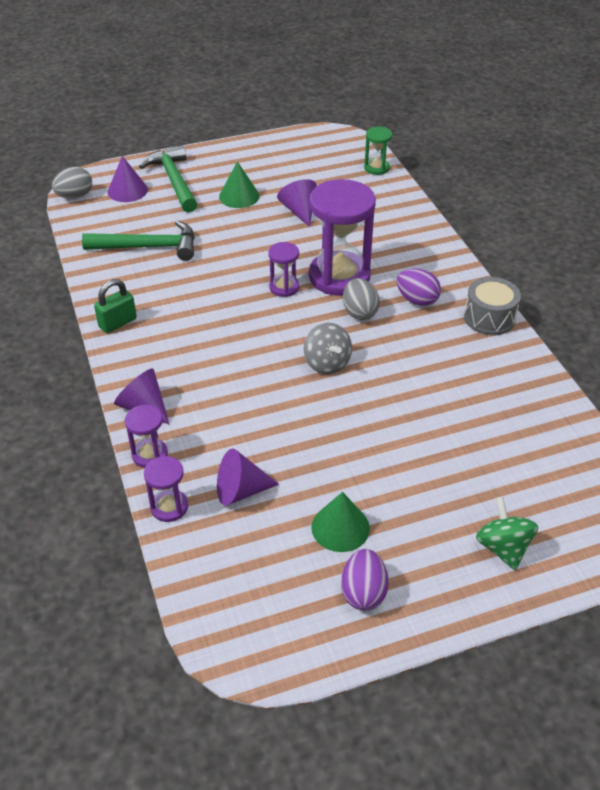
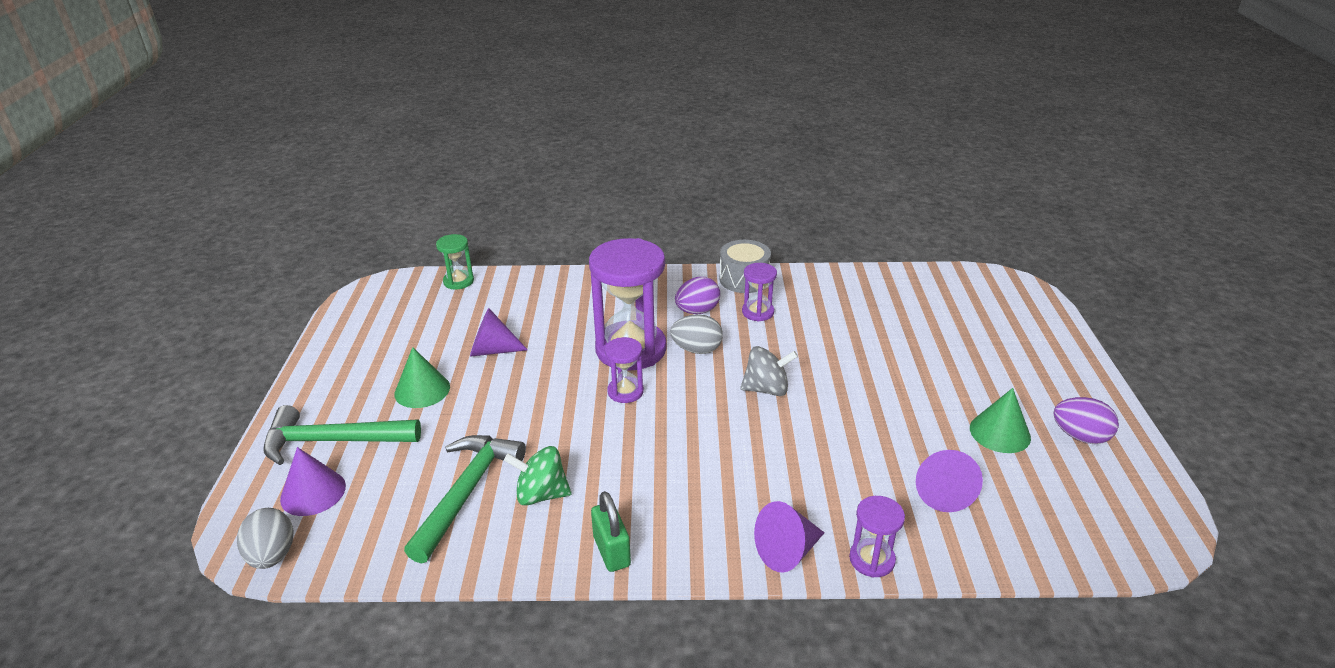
camera: 70 degrees left, 10 degrees down
purple hourglass [144,456,188,522] -> purple hourglass moved to [742,263,777,322]
green spinning top [476,496,538,570] -> green spinning top moved to [504,446,572,506]

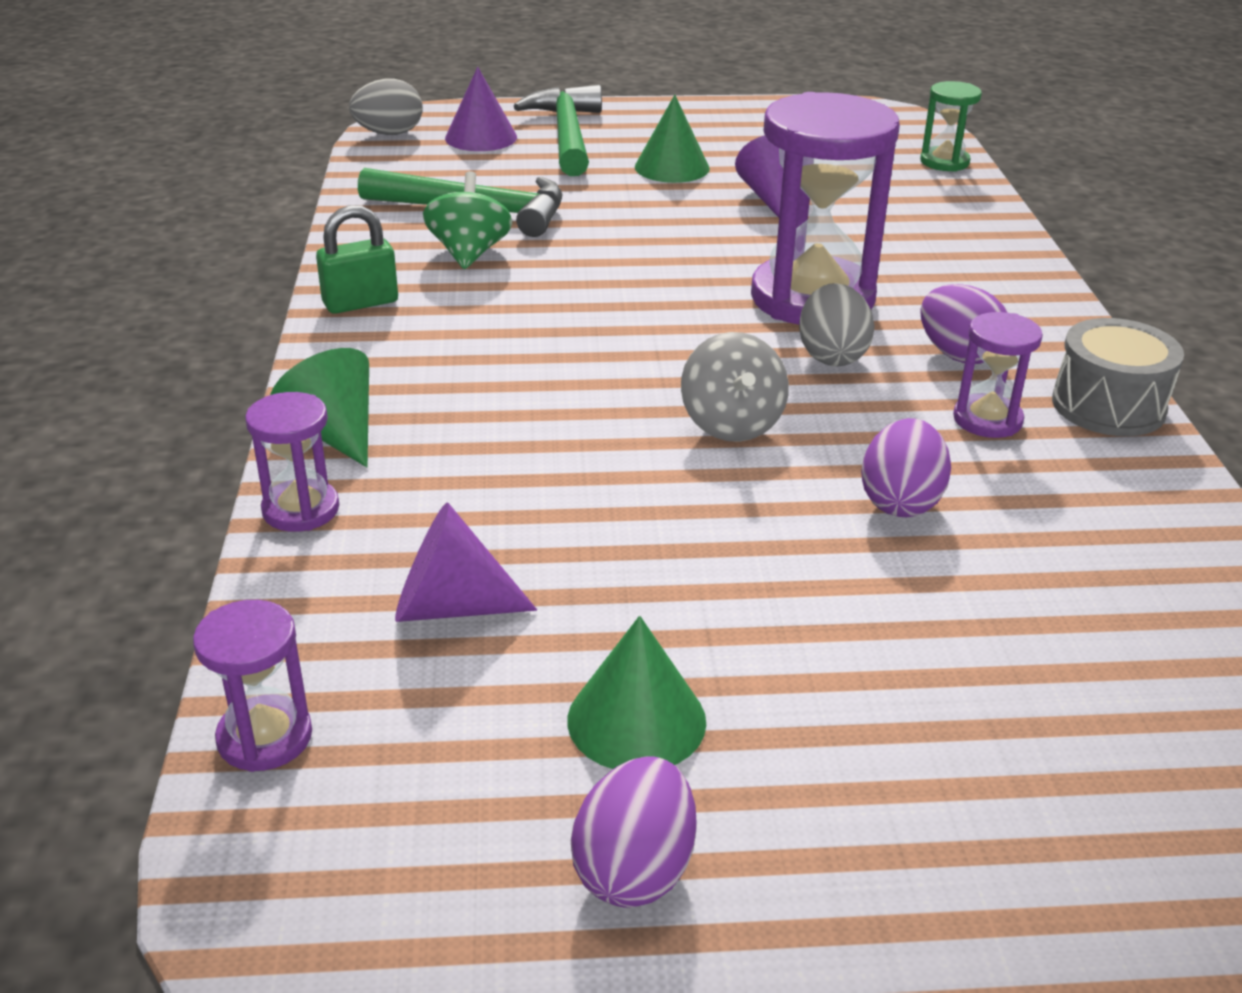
camera: 85 degrees right, 0 degrees up
purple hourglass [605,337,644,403] -> purple hourglass moved to [193,600,312,772]
purple cone [754,501,825,573] -> green cone [270,348,369,467]
none -> purple egg [861,418,951,517]

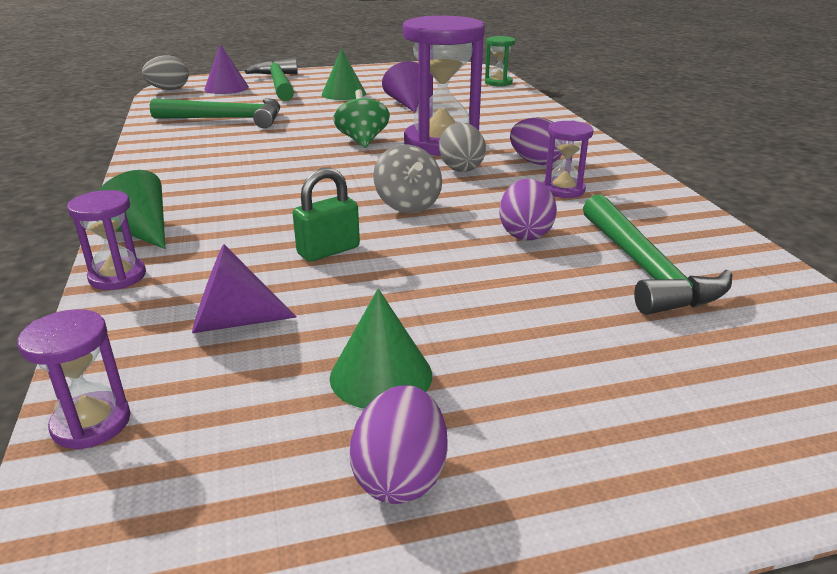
camera: 10 degrees left, 5 degrees down
green padlock [316,205,398,314] -> green padlock moved to [293,168,360,262]
green spinning top [423,171,512,269] -> green spinning top moved to [333,90,390,148]
grey drum [1052,318,1184,436] -> none
none -> green hammer [583,194,732,315]

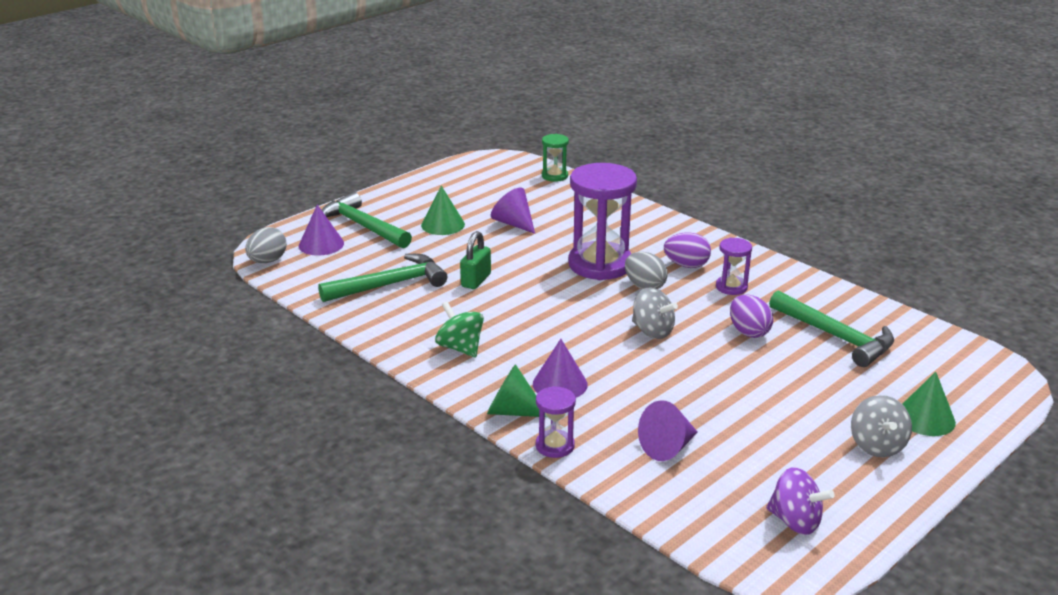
camera: 30 degrees left, 0 degrees up
purple hourglass [17,309,131,449] -> none
green padlock [293,168,360,262] -> green padlock moved to [460,231,491,289]
green cone [330,289,432,409] -> green cone moved to [902,372,956,436]
green spinning top [333,90,390,148] -> green spinning top moved to [435,301,484,357]
purple egg [349,385,448,504] -> none
none -> purple cone [533,339,588,398]
none -> purple spinning top [766,467,834,535]
none -> grey spinning top [851,395,912,457]

